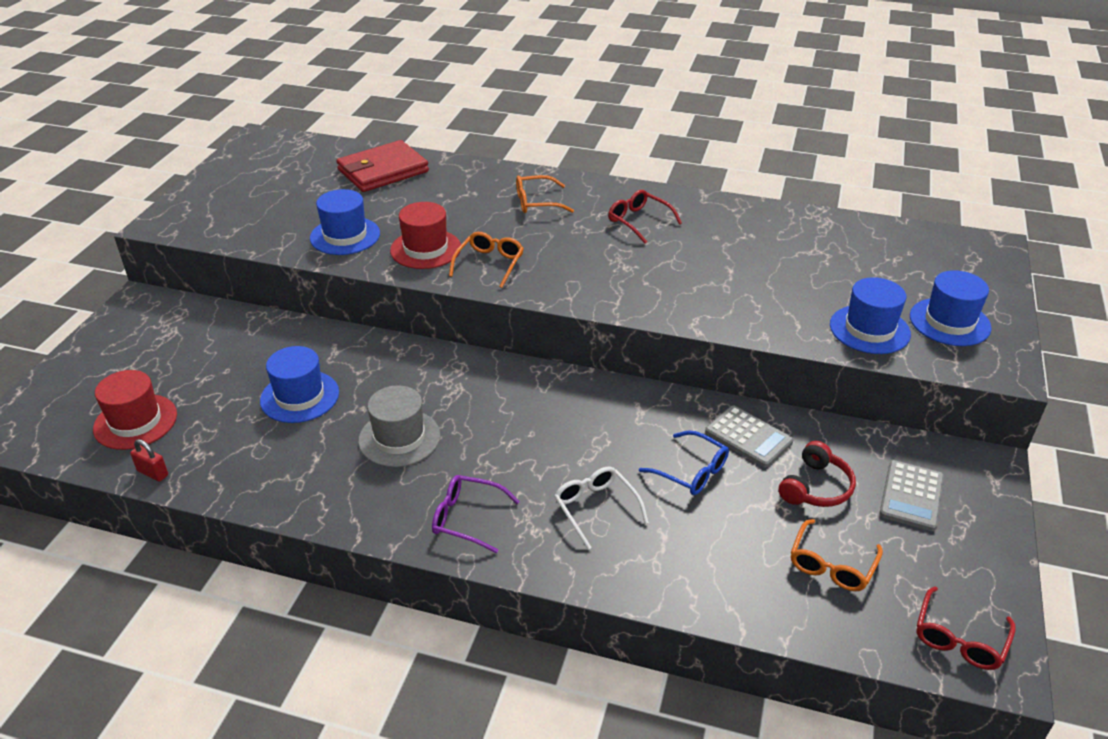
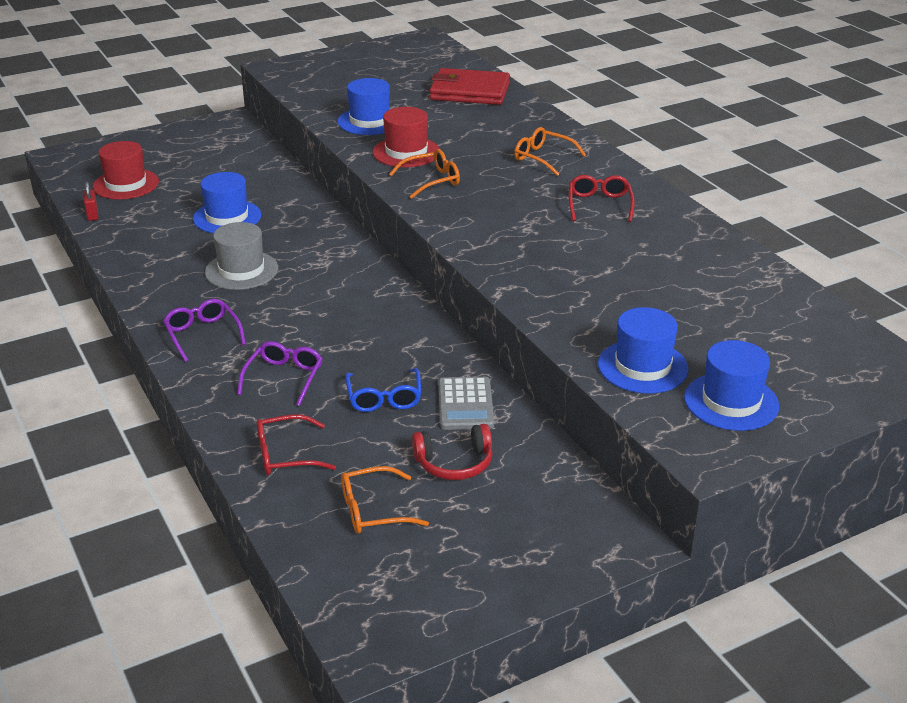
camera: 45 degrees right, 5 degrees down
white glasses [554,467,649,550] -> purple glasses [237,341,323,406]
grey calculator [879,460,944,531] -> none
red glasses [916,586,1016,670] -> red glasses moved to [257,414,336,475]

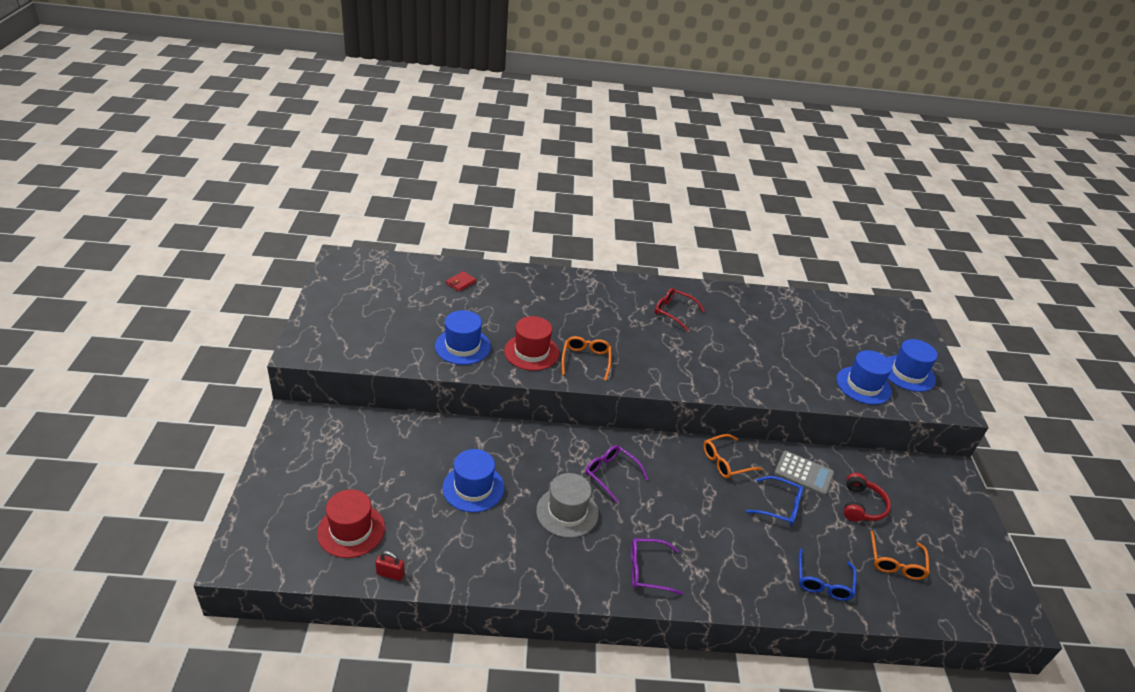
camera: 65 degrees left, 5 degrees up
purple glasses [237,341,323,406] -> purple glasses moved to [585,445,649,503]
red glasses [257,414,336,475] -> blue glasses [799,549,857,601]
red wallet [430,68,510,105] -> red wallet [446,271,476,292], size x0.42
orange glasses [514,127,586,176] -> orange glasses moved to [703,434,762,479]

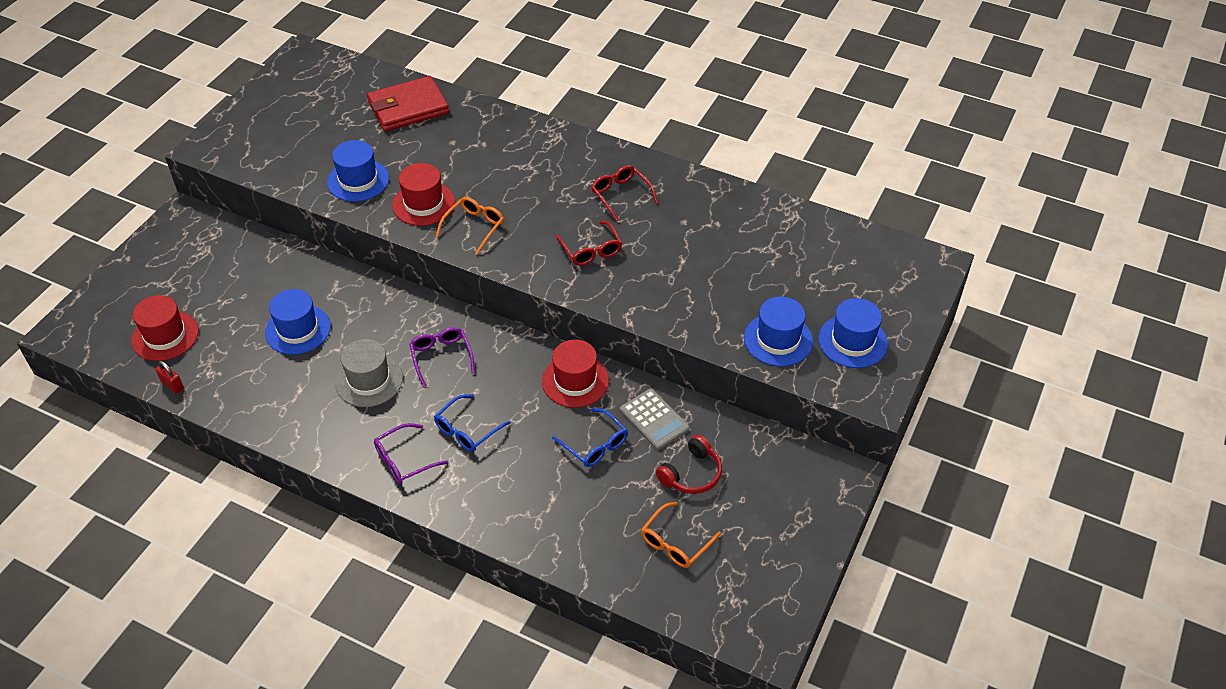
camera: 30 degrees right, 10 degrees up
red wallet [446,271,476,292] -> red wallet [367,76,449,131], size x2.40
purple glasses [631,538,683,595] -> purple glasses turned 60 degrees counterclockwise [374,423,448,484]
orange glasses [703,434,762,479] -> red hat [542,340,609,408]
blue glasses [799,549,857,601] -> blue glasses moved to [434,394,510,452]
none -> red glasses [556,221,622,266]

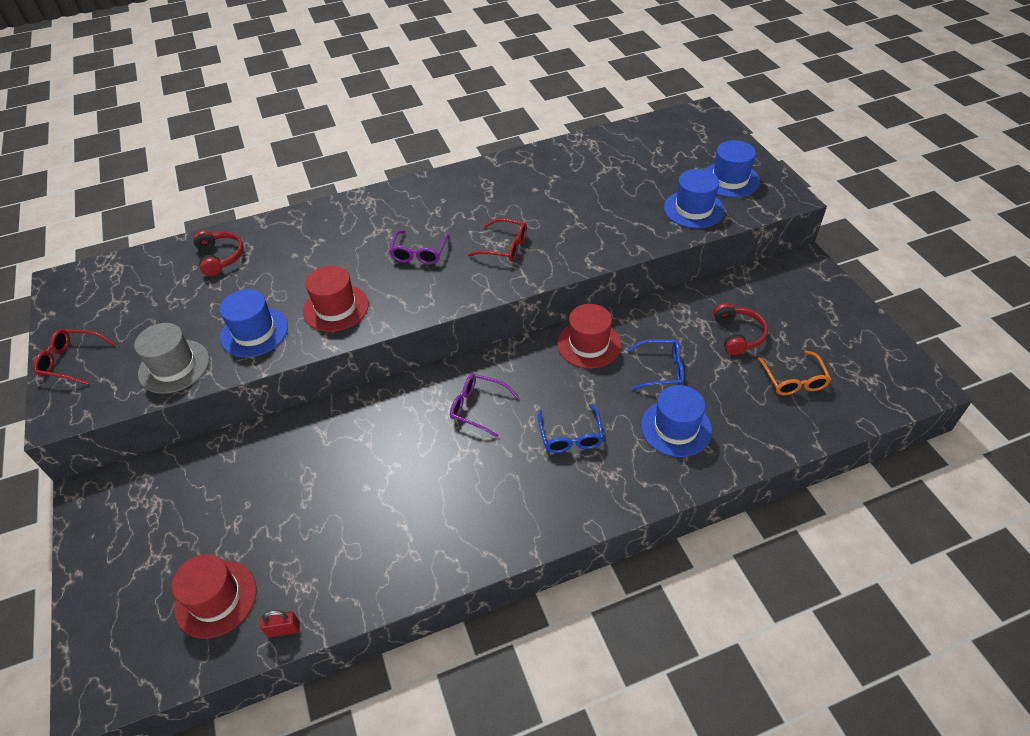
camera: 45 degrees left, 0 degrees up
blue hat [265,289,331,355] -> blue hat moved to [641,385,712,457]
grey hat [335,339,403,407] -> grey hat moved to [134,323,209,394]
red wallet [367,76,449,131] -> red headphones [193,230,244,276]
purple glasses [374,423,448,484] -> purple glasses moved to [389,230,449,264]
orange glasses [436,197,504,255] -> none
red glasses [591,165,658,222] -> red glasses moved to [33,329,115,385]
grey calculator [620,389,690,450] -> none

